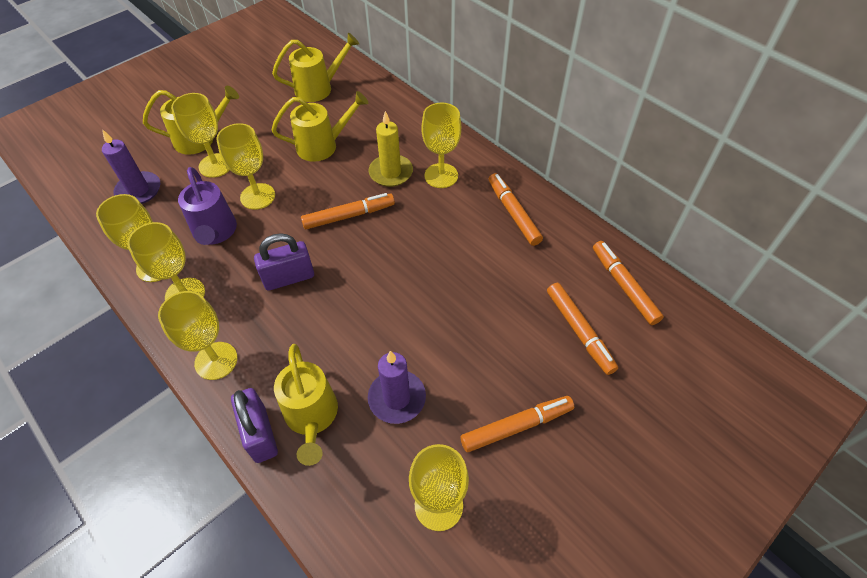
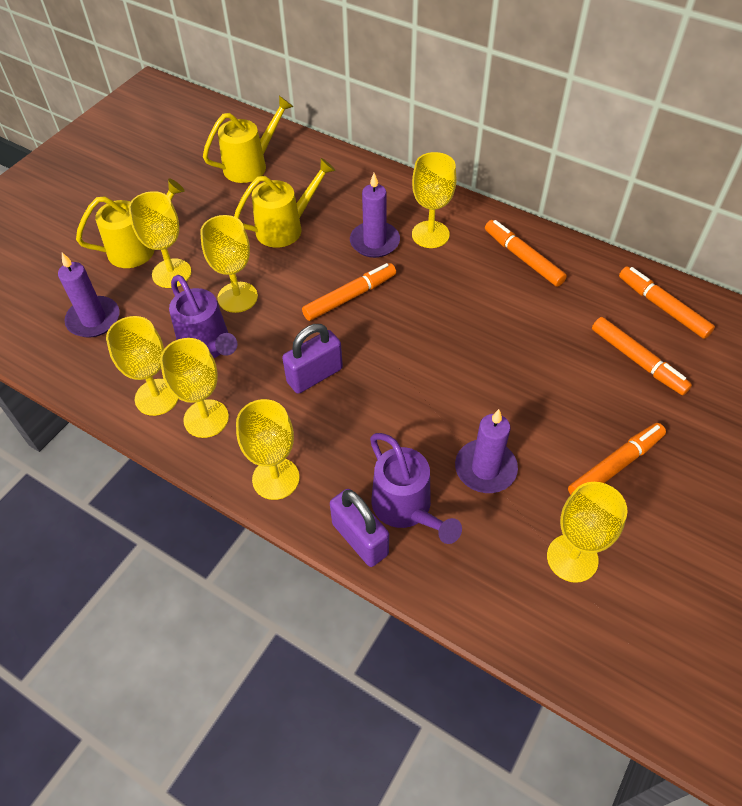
camera: 15 degrees left, 0 degrees up
yellow watering can [274,344,338,466] -> purple watering can [370,433,462,544]
yellow candle [368,111,413,187] -> purple candle [350,173,400,258]

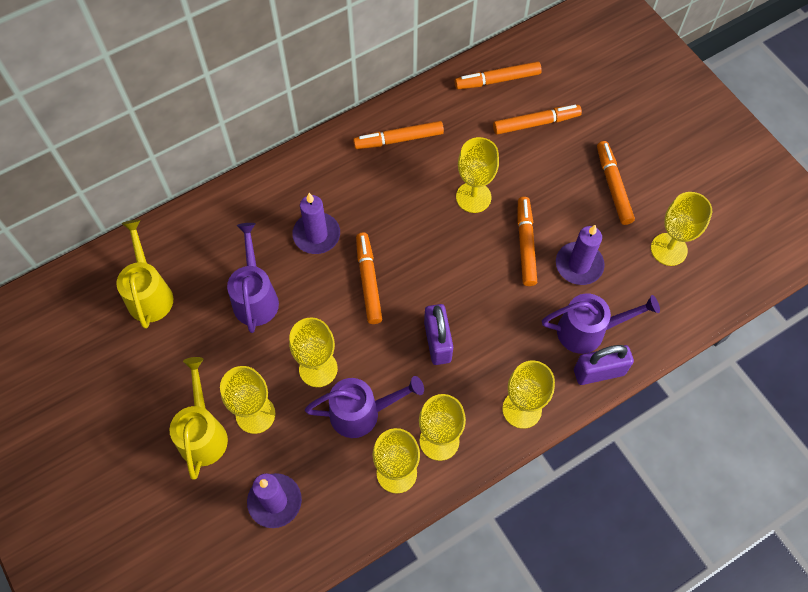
camera: 65 degrees left, 10 degrees up
yellow watering can [234,158,335,248] -> purple watering can [227,223,279,333]
yellow goblet [412,152,457,248] -> yellow goblet moved to [456,137,499,213]
none -> orange marker [517,197,537,286]

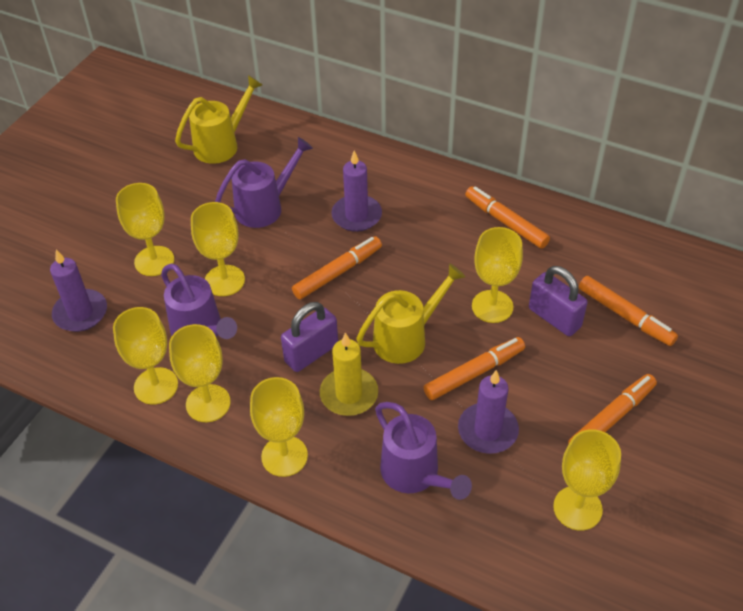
camera: 60 degrees right, 15 degrees down
yellow watering can [169,357,228,480] -> yellow watering can moved to [356,263,465,364]
orange marker [455,61,542,89] -> none
purple padlock [574,345,634,385] -> purple padlock moved to [529,266,588,336]
none -> yellow candle [320,333,378,416]

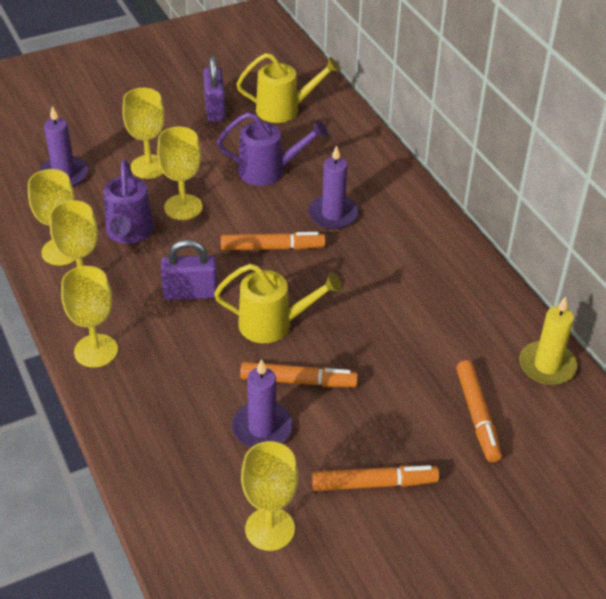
camera: 35 degrees right, 5 degrees down
yellow candle [320,333,378,416] -> yellow candle moved to [519,296,578,385]
purple watering can [375,402,472,500] -> none
orange marker [465,186,550,249] -> none
yellow goblet [472,227,523,323] -> none
purple padlock [529,266,588,336] -> purple padlock moved to [203,56,226,121]

